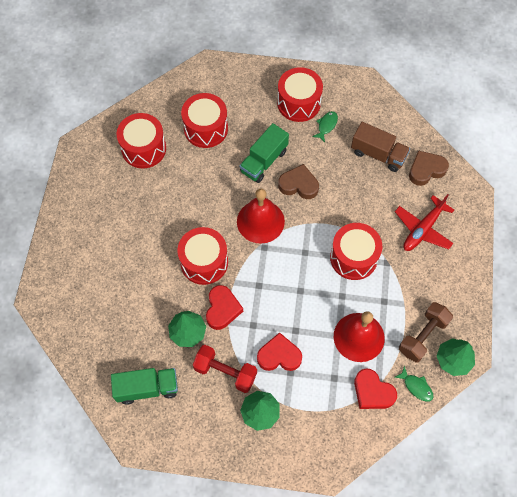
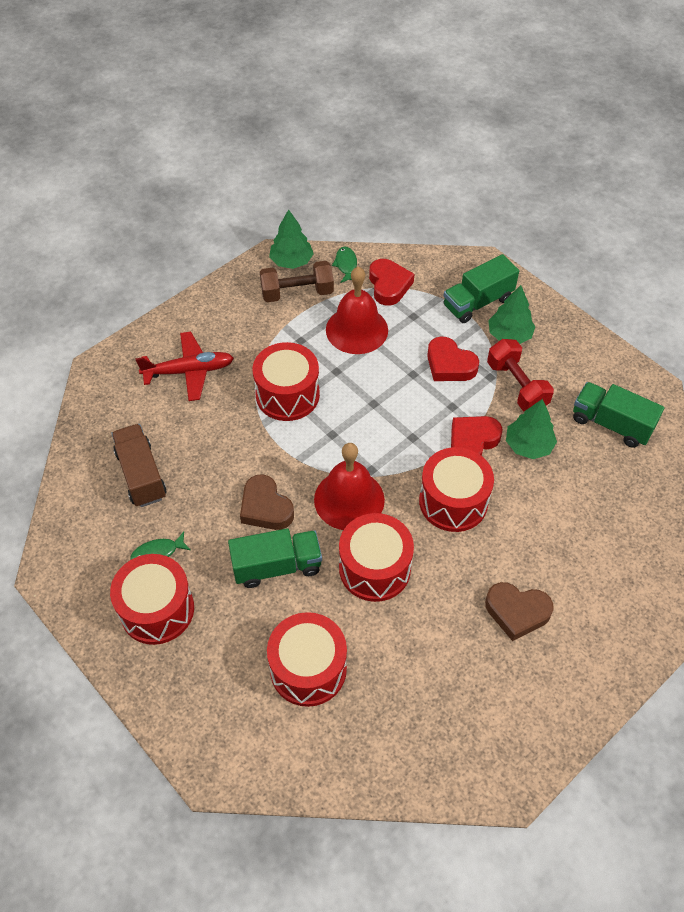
camera: 140 degrees left, 10 degrees down
red drum [117,113,166,168] -> red drum moved to [339,513,414,602]
brown heart [409,150,449,186] -> brown heart moved to [485,582,554,641]
none -> green truck [443,254,519,323]

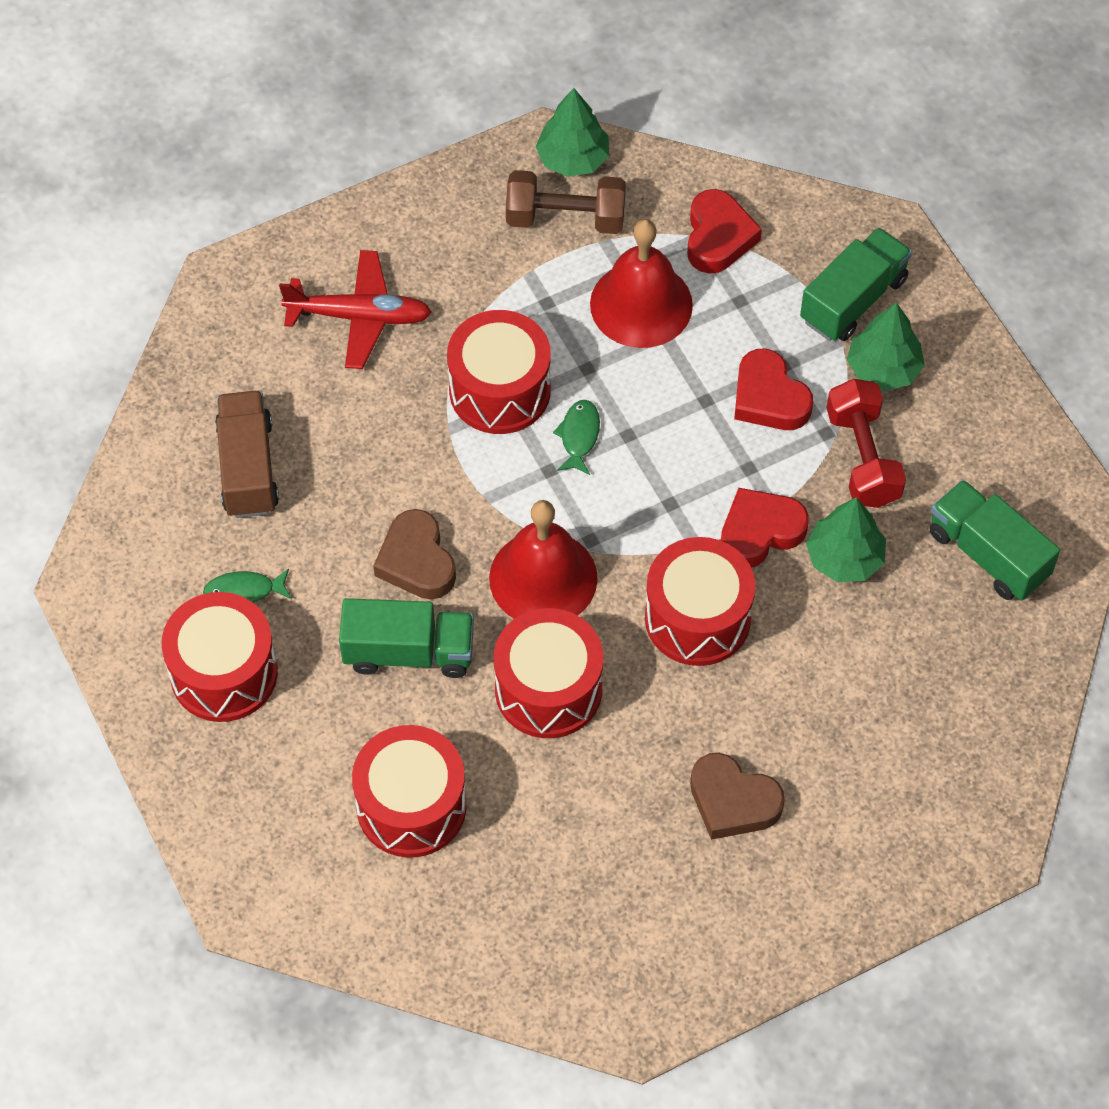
camera: 15 degrees right, 5 degrees up
green fish [332,246,357,283] -> green fish moved to [553,400,600,475]
green truck [443,254,519,323] -> green truck turned 150 degrees clockwise [800,227,912,341]

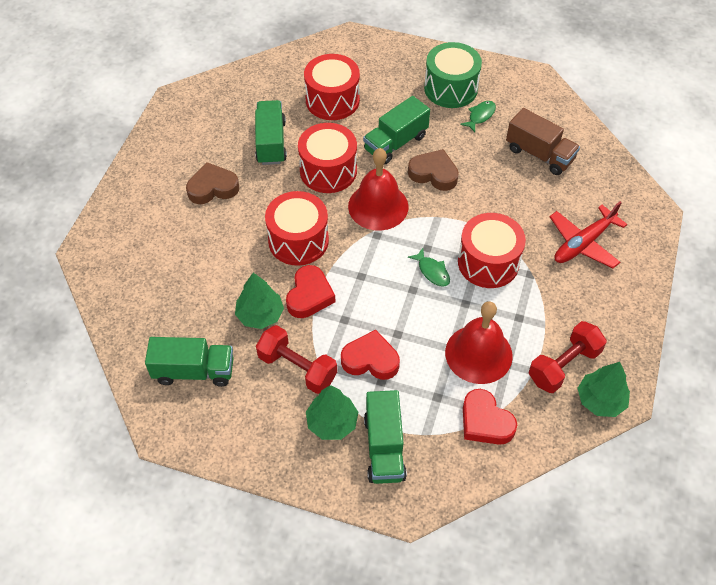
camera: 135 degrees right, 5 degrees down
red drum [162,592,278,722] -> green drum [424,42,482,108]
brown dumbbell [506,170,626,234] -> red dumbbell [528,321,606,393]
none -> green truck [255,100,287,165]

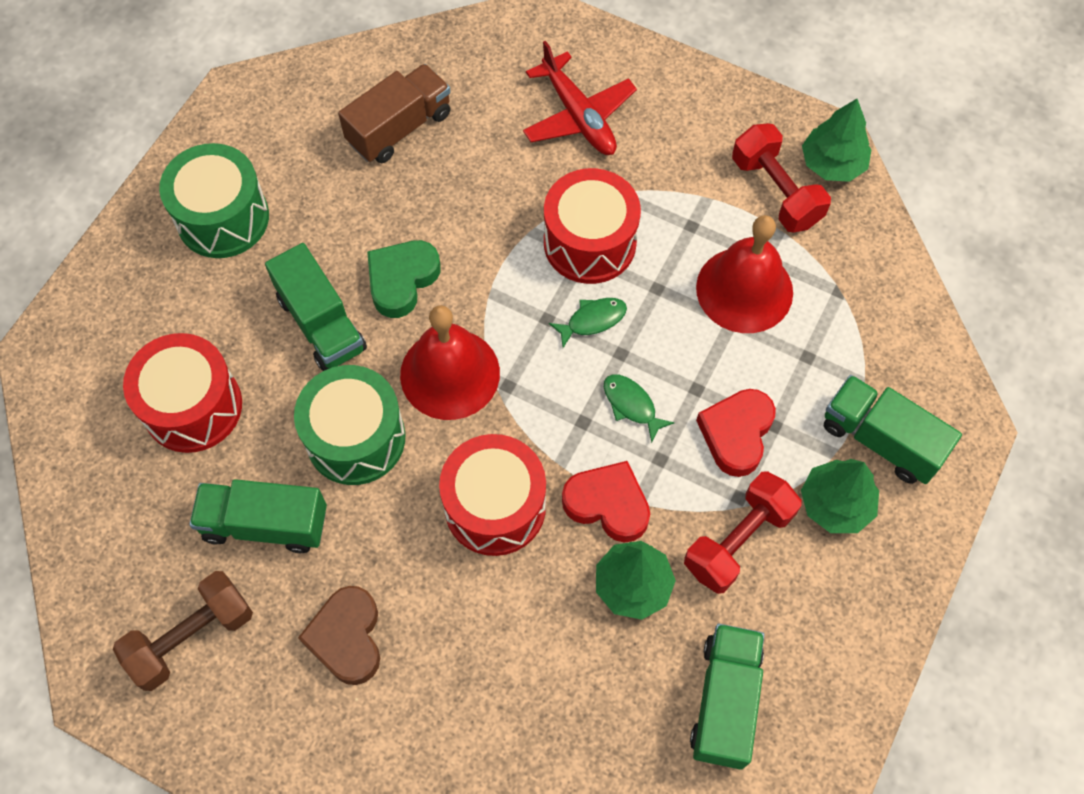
camera: 80 degrees left, 10 degrees up
red drum [298,123,357,193] -> green drum [294,365,405,485]
green truck [364,390,407,484] -> green truck turned 150 degrees counterclockwise [824,375,962,484]
brown heart [408,149,459,191] -> green heart [367,240,441,318]
green fish [460,101,496,132] -> green fish moved to [604,374,675,443]
red heart [463,389,517,445] -> none
none -> brown dumbbell [113,571,253,691]

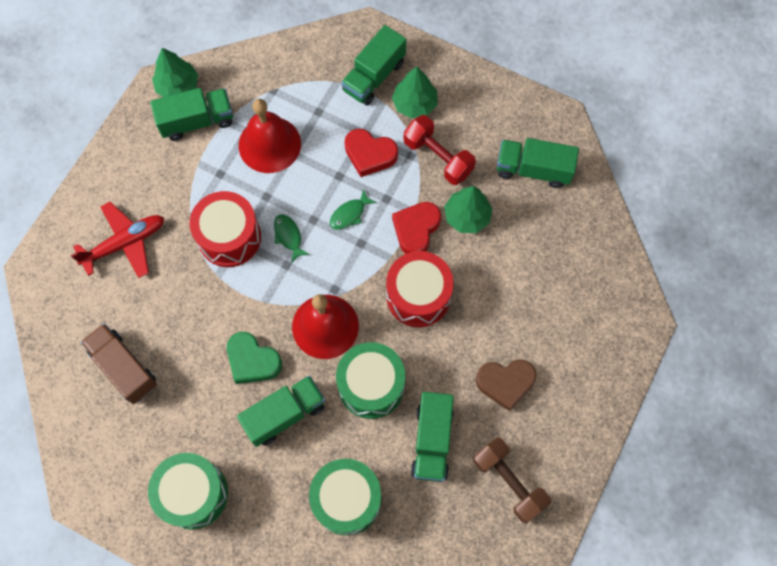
camera: 90 degrees left, 5 degrees up
red drum [123,333,242,453] -> green drum [309,459,381,535]
red dumbbell [732,123,831,233] -> green truck [150,88,233,141]

